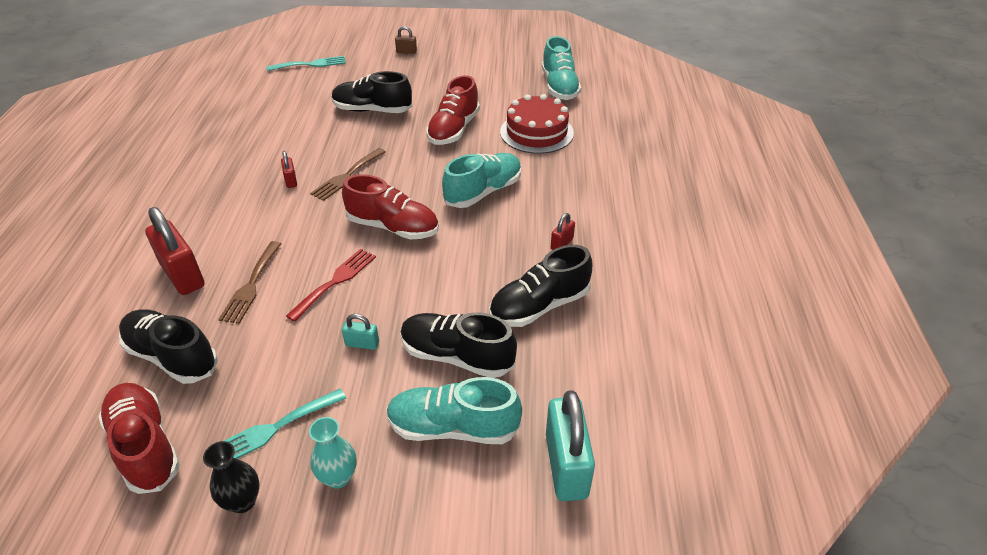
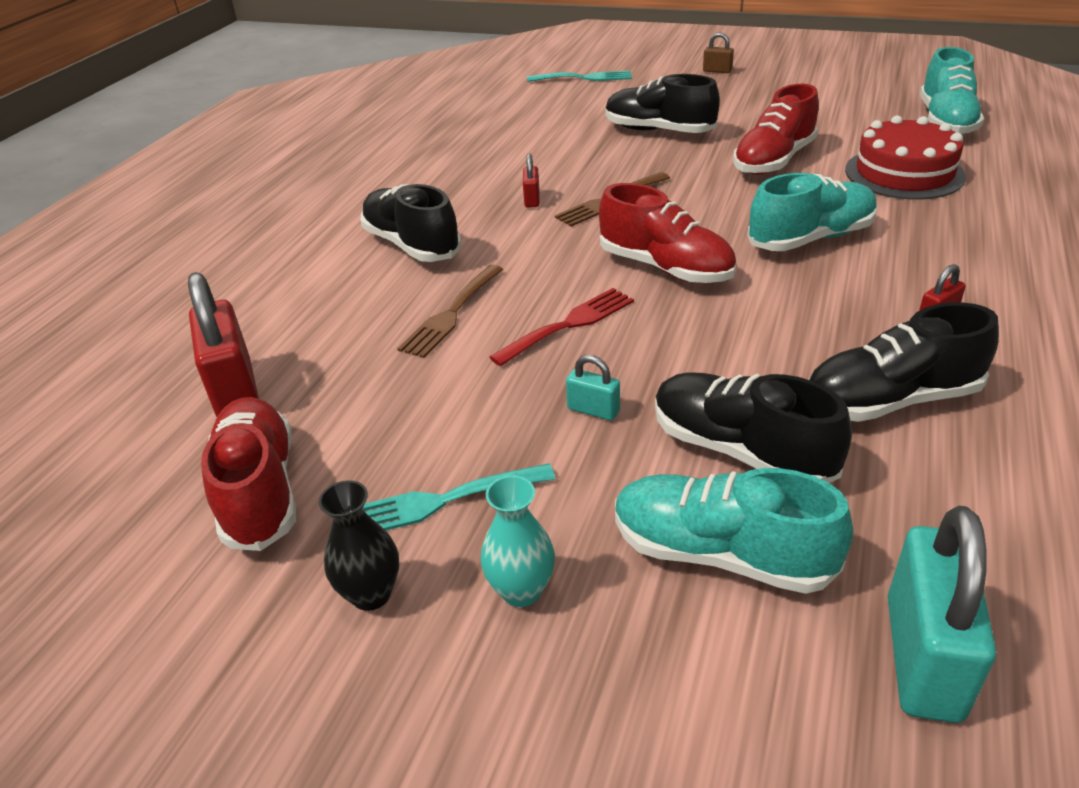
camera: 20 degrees right, 5 degrees down
black shoe [119,309,218,384] -> black shoe moved to [361,184,461,262]
red padlock [145,207,205,295] -> red padlock moved to [188,272,259,417]

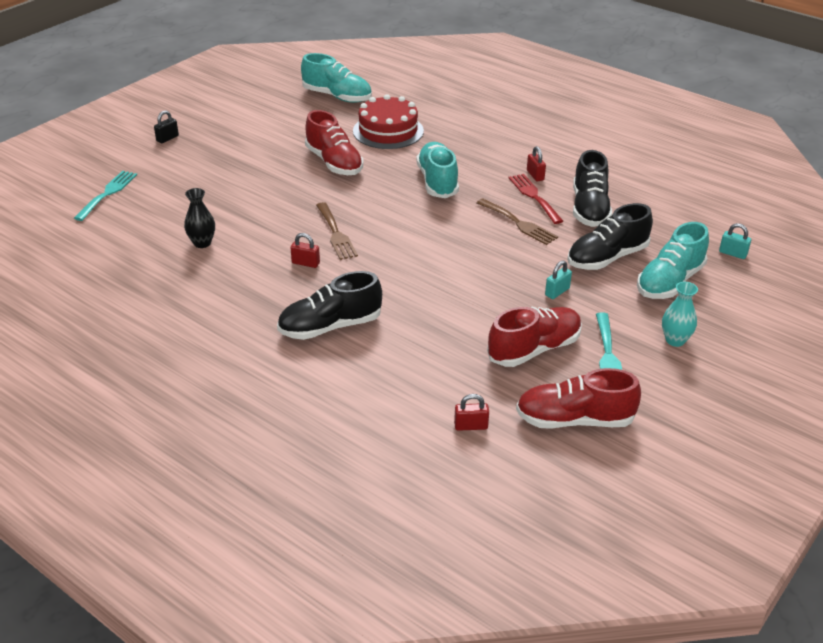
camera: 75 degrees left, 0 degrees up
red padlock [188,272,259,417] -> red padlock [454,394,489,431], size x0.48
black vase [319,480,399,611] -> black vase moved to [184,188,215,248]
brown fork [397,265,503,358] -> brown fork moved to [477,199,558,245]
red fork [490,288,634,366] -> red fork moved to [509,174,563,224]
red shoe [599,183,737,283] -> red shoe moved to [487,306,582,367]
black shoe [606,74,720,133] -> none
brown padlock [703,33,734,73] -> black padlock [154,110,179,143]
turquoise padlock [888,506,996,723] -> turquoise padlock [719,223,751,259], size x0.48

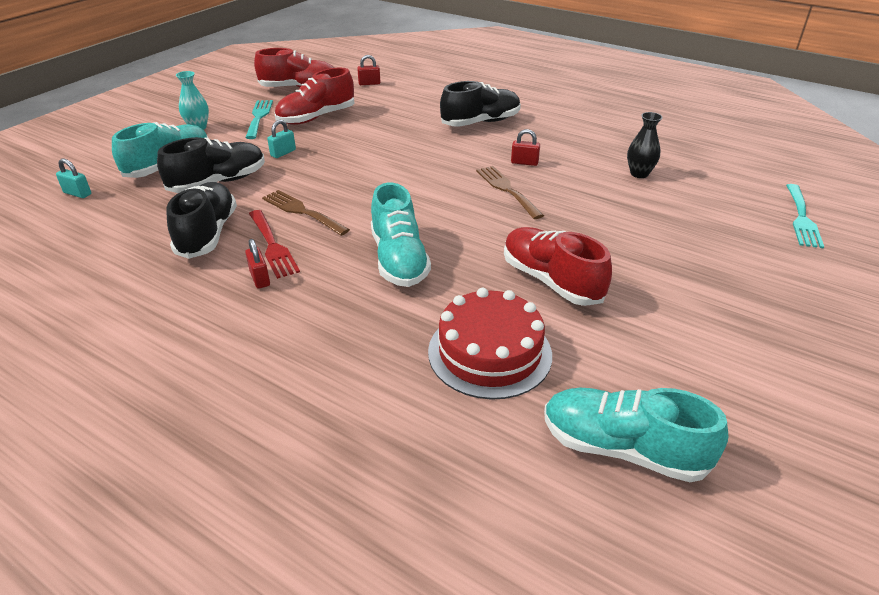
camera: 175 degrees right, 0 degrees up
black padlock [154,110,179,143] -> none

